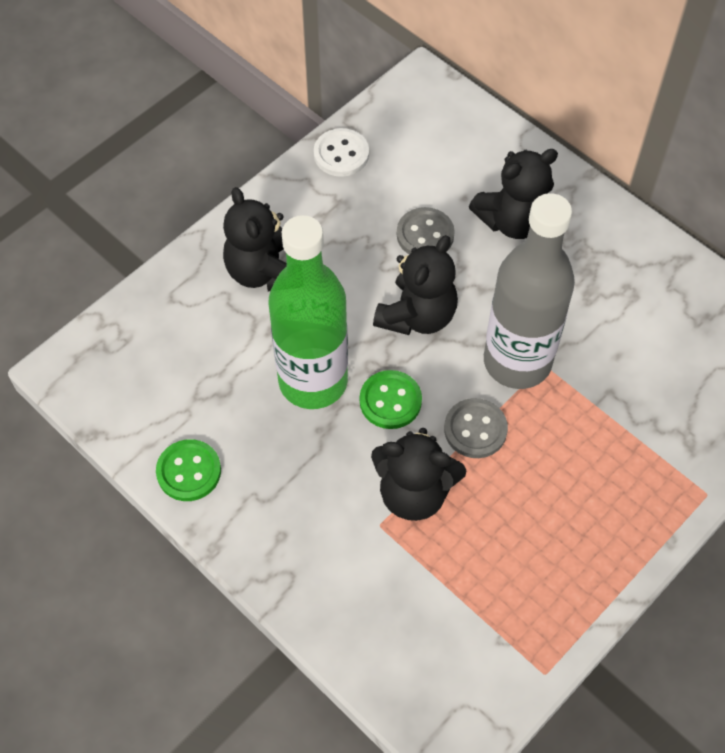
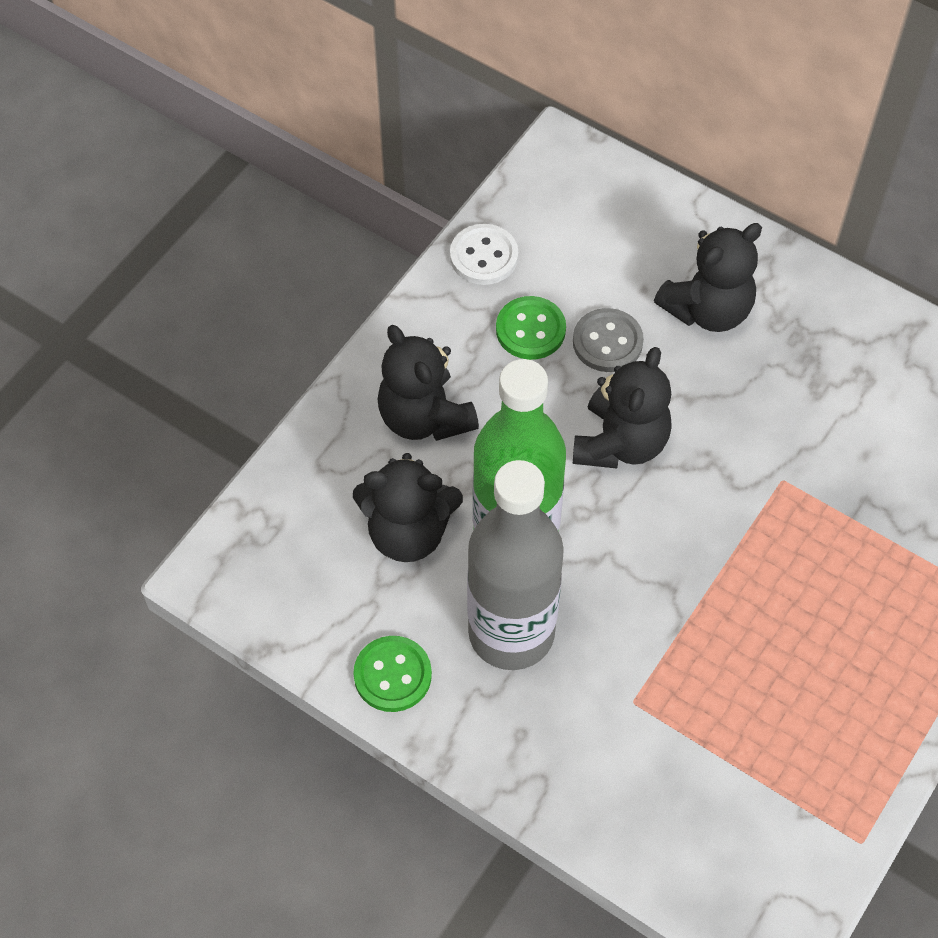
camera: 10 degrees left, 0 degrees up
green button [360,370,422,429] -> green button moved to [496,296,566,360]
black teddy bear [371,428,466,521] -> black teddy bear moved to [353,453,463,562]
grey button [444,398,508,458] -> none
grey bottle [484,193,575,389] -> grey bottle moved to [467,460,564,670]

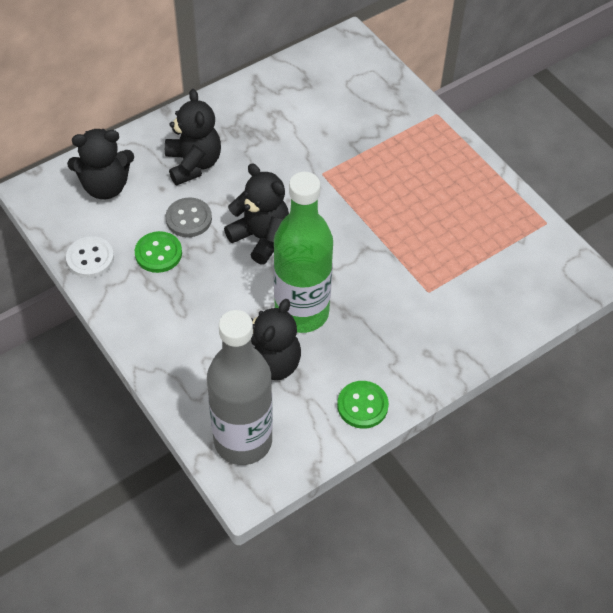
camera: 70 degrees left, 5 degrees down
black teddy bear [378,325,479,441] -> black teddy bear moved to [67,129,134,199]
grey bottle [467,460,564,670] -> grey bottle moved to [207,310,273,465]

